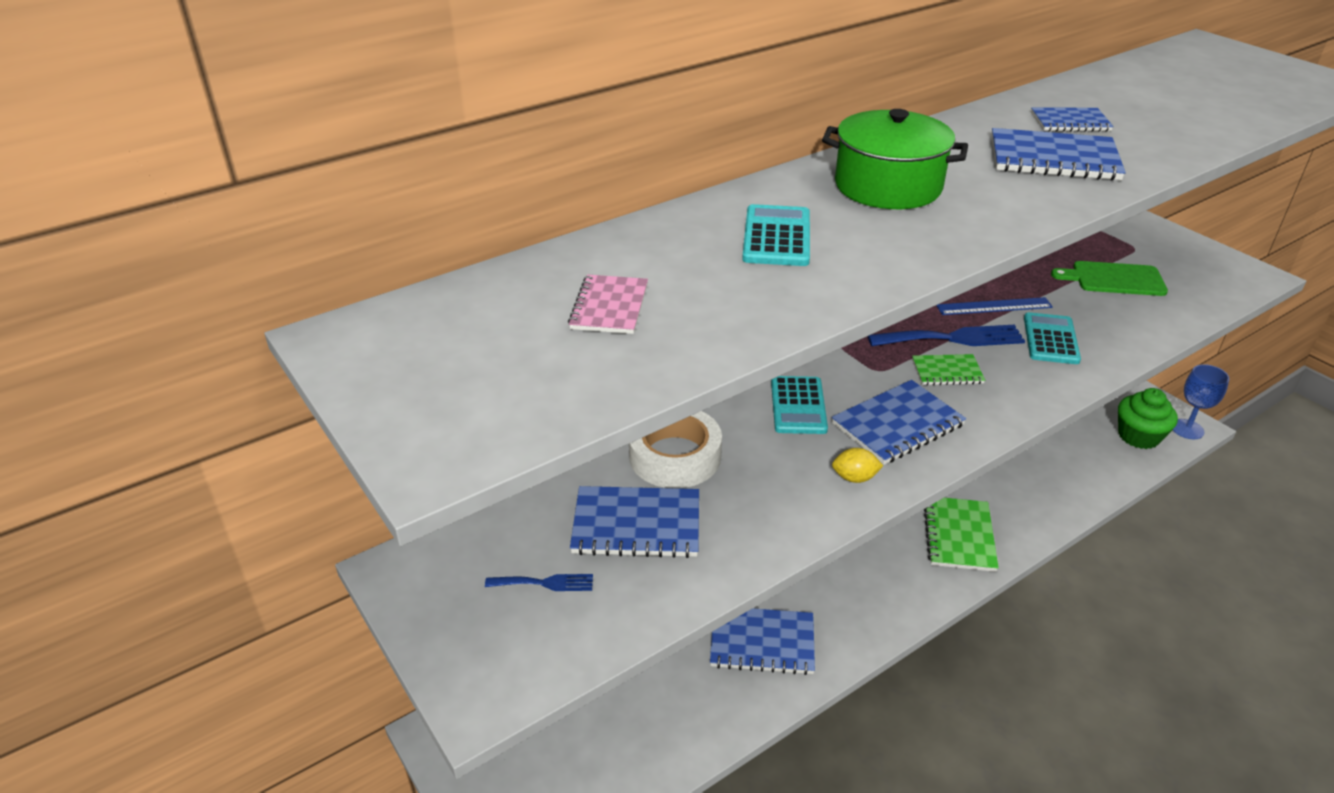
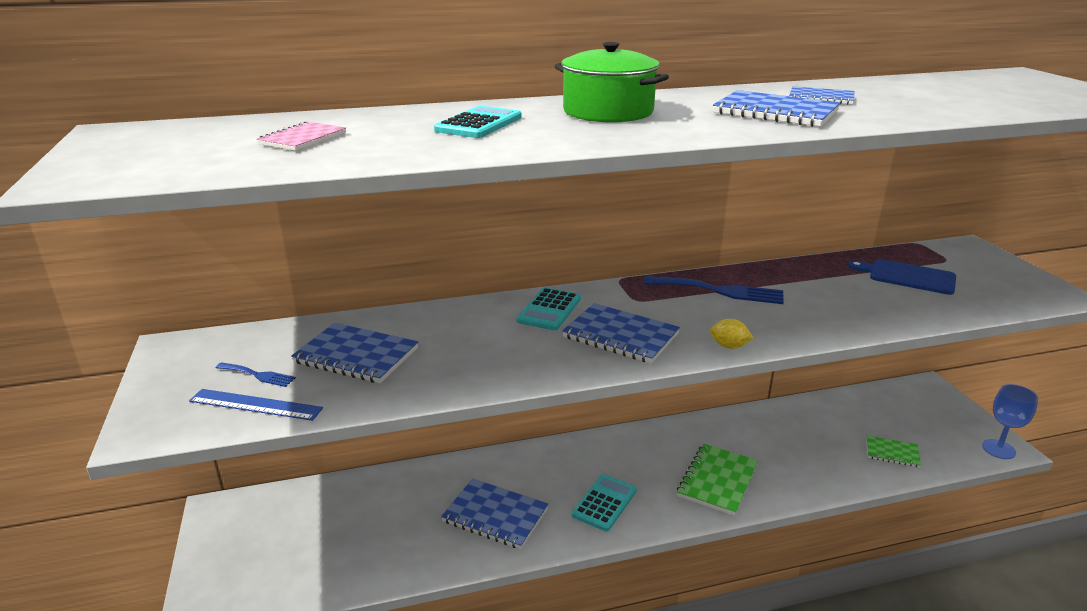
camera: 20 degrees right, 10 degrees down
white tape [629,411,722,488] -> none
blue notebook [832,380,966,465] -> blue notebook turned 45 degrees clockwise [562,303,680,364]
yellow lemon [832,448,883,483] -> yellow lemon moved to [710,319,754,349]
green notebook [912,354,985,385] -> green notebook moved to [866,435,921,468]
blue ruler [936,297,1053,315] -> blue ruler moved to [189,389,323,421]
turquoise calculator [1024,312,1081,364] -> turquoise calculator moved to [572,474,637,531]
green cutting board [1051,261,1168,296] -> blue cutting board [848,259,956,295]
green cupcake [1118,388,1178,449] -> none

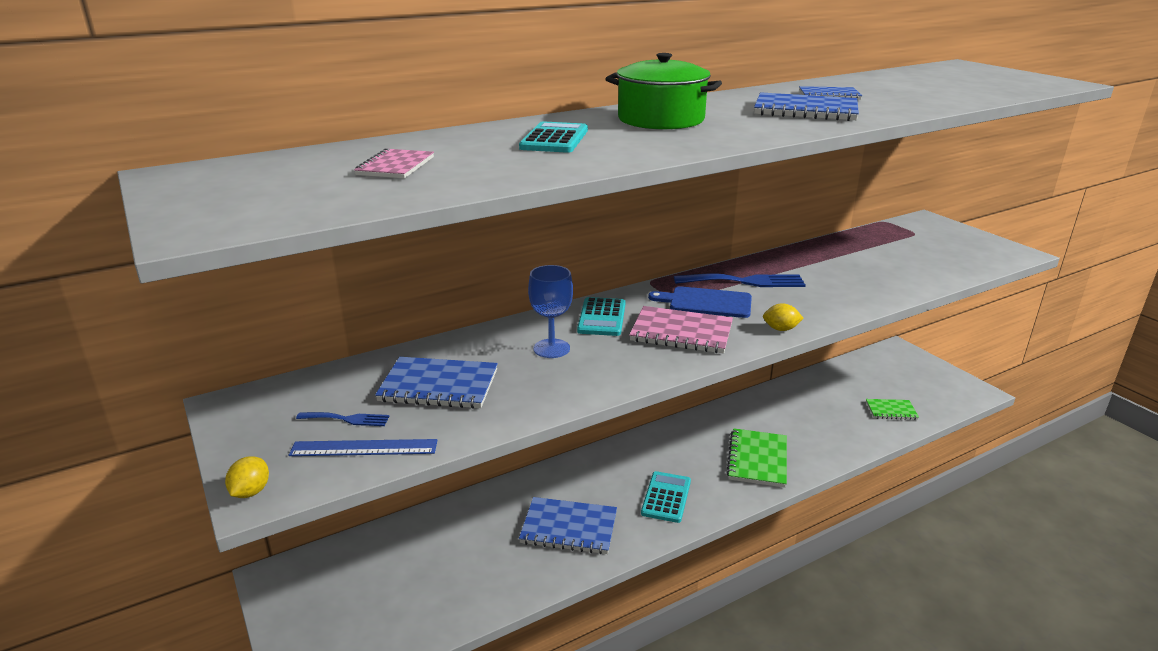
camera: 15 degrees left, 0 degrees up
blue notebook [562,303,680,364] -> pink notebook [629,306,733,354]
blue cutting board [848,259,956,295] -> blue cutting board moved to [648,286,752,318]
blue goblet [982,384,1038,459] -> blue goblet moved to [528,265,573,358]
none -> yellow lemon [225,456,269,498]

